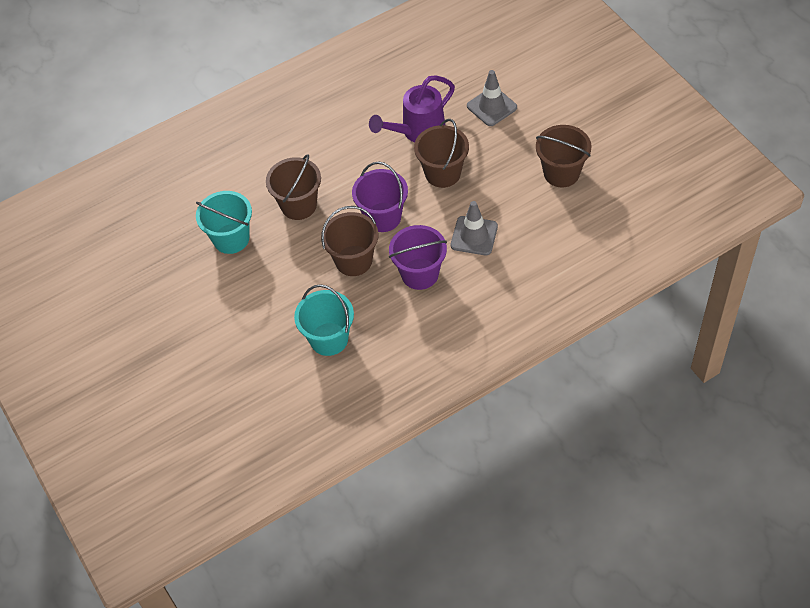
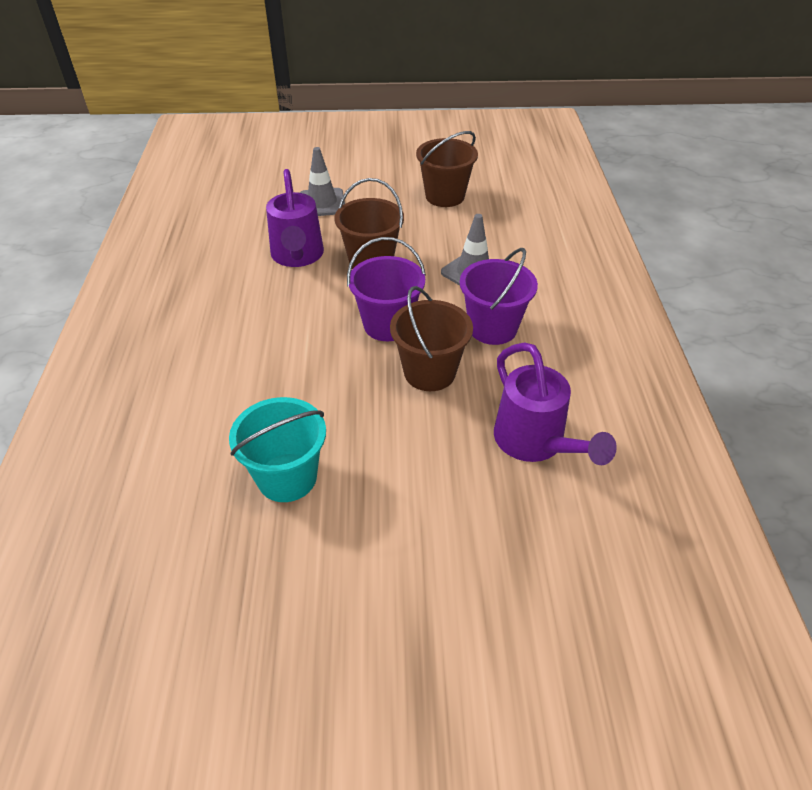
camera: 65 degrees left, 10 degrees down
brown bucket [266,154,321,220] -> none
turquoise bucket [294,284,354,356] -> purple watering can [494,342,617,465]

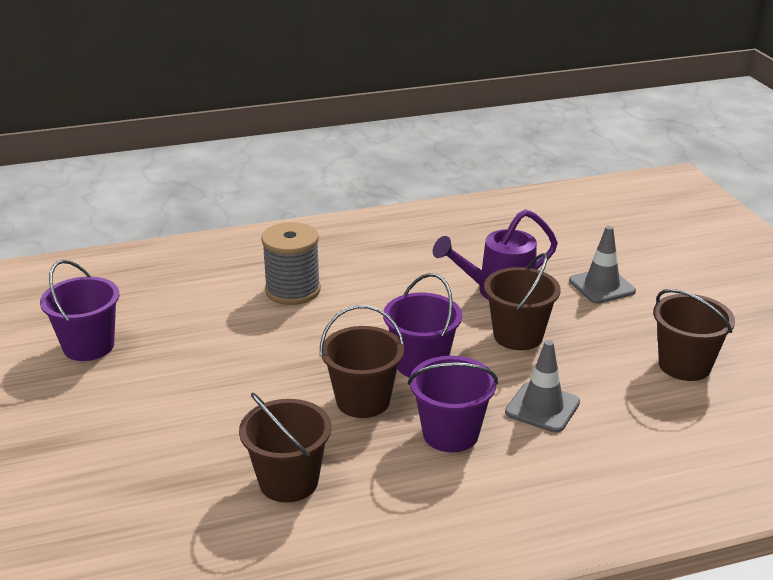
camera: 75 degrees right, 15 degrees down
turquoise bucket [229,397,326,502] -> none
purple watering can [494,342,617,465] -> brown bucket [239,392,332,503]
none -> purple bucket [40,260,119,361]
none -> grey spool [261,222,321,305]

